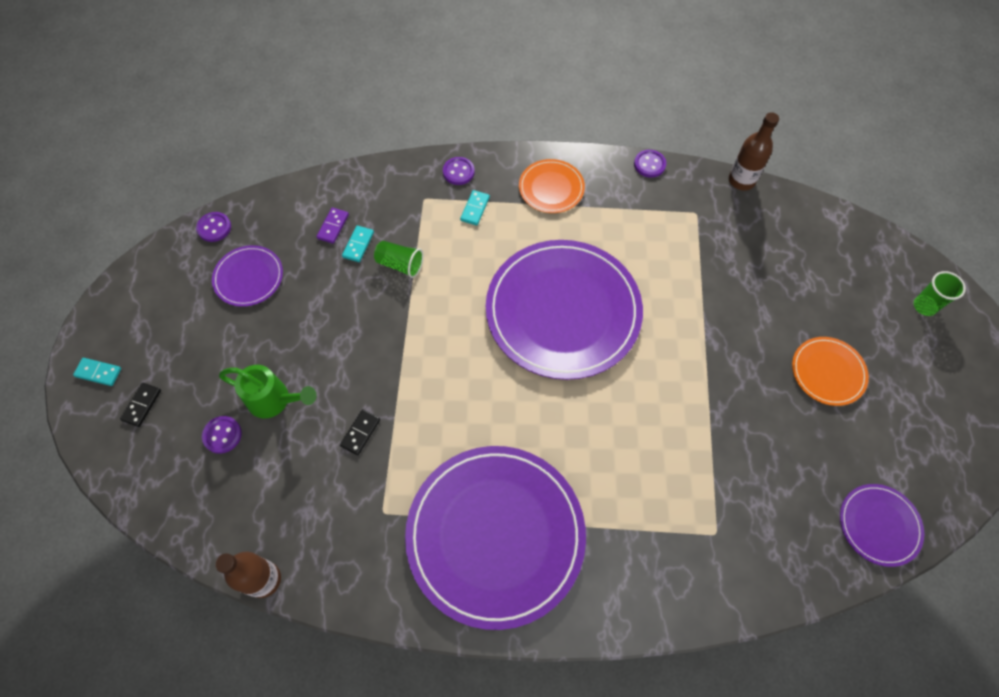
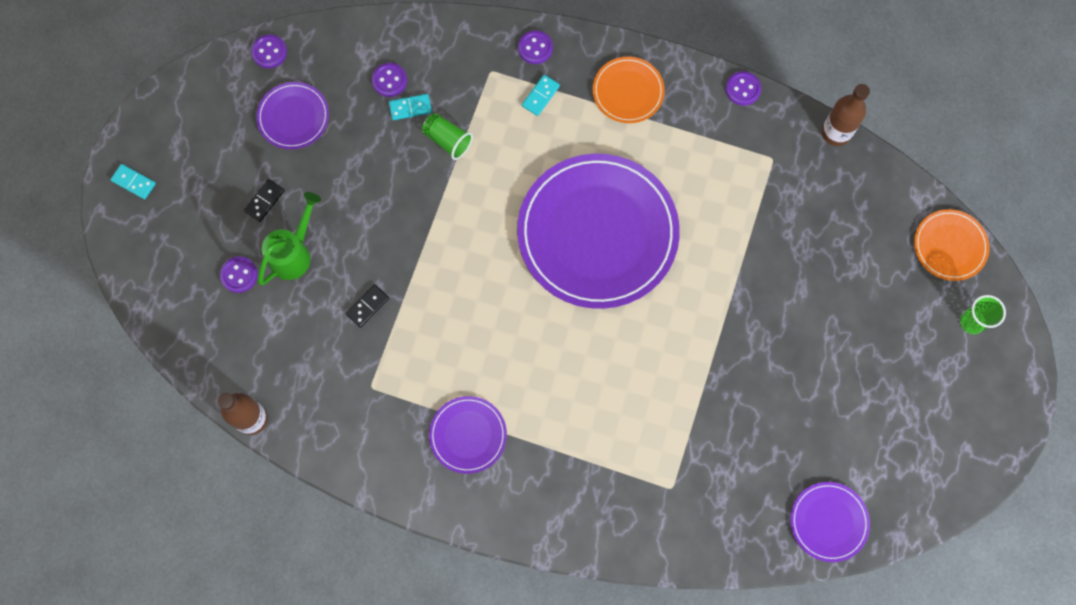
camera: 15 degrees right, 10 degrees up
black domino [120,383,161,427] -> black domino moved to [244,179,285,222]
green watering can [219,365,317,418] -> green watering can turned 90 degrees counterclockwise [258,192,321,285]
purple domino [316,208,349,244] -> purple button [372,63,407,97]
turquoise domino [342,226,374,262] -> turquoise domino turned 45 degrees clockwise [389,94,432,120]
purple plate [405,446,586,630] -> purple plate [429,396,507,474], size x0.46
orange plate [792,337,869,406] -> orange plate moved to [914,209,989,281]

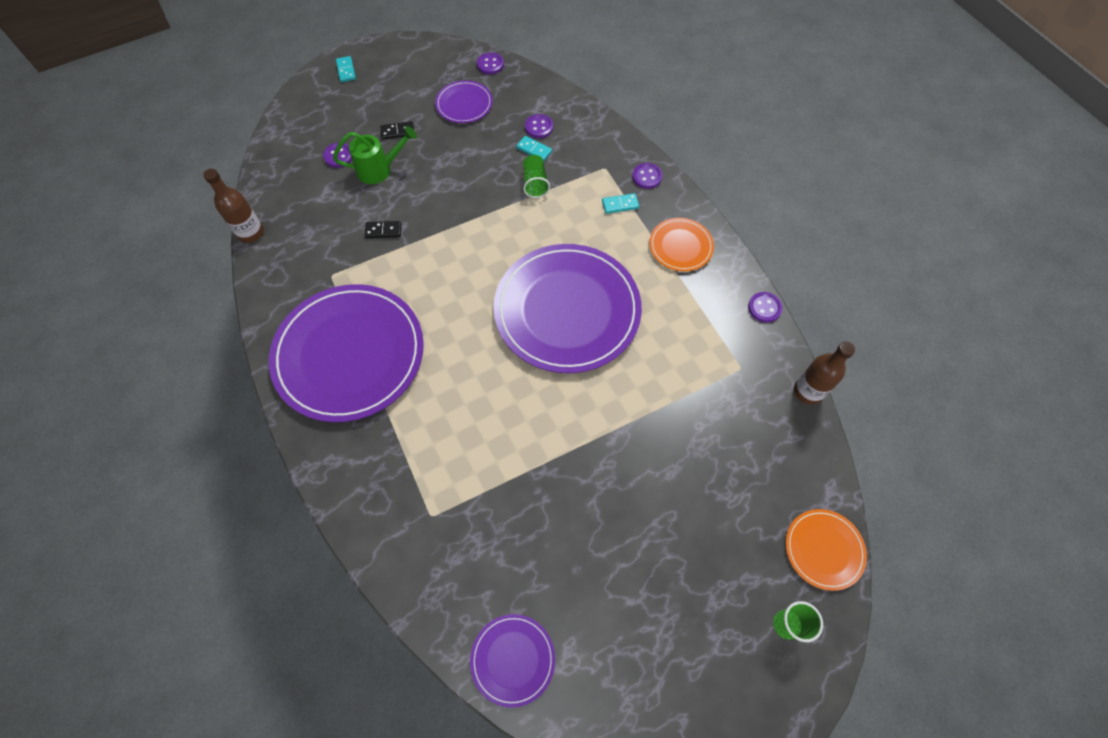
camera: 45 degrees right, 10 degrees down
purple plate [429,396,507,474] -> purple plate [269,284,424,422], size x2.17

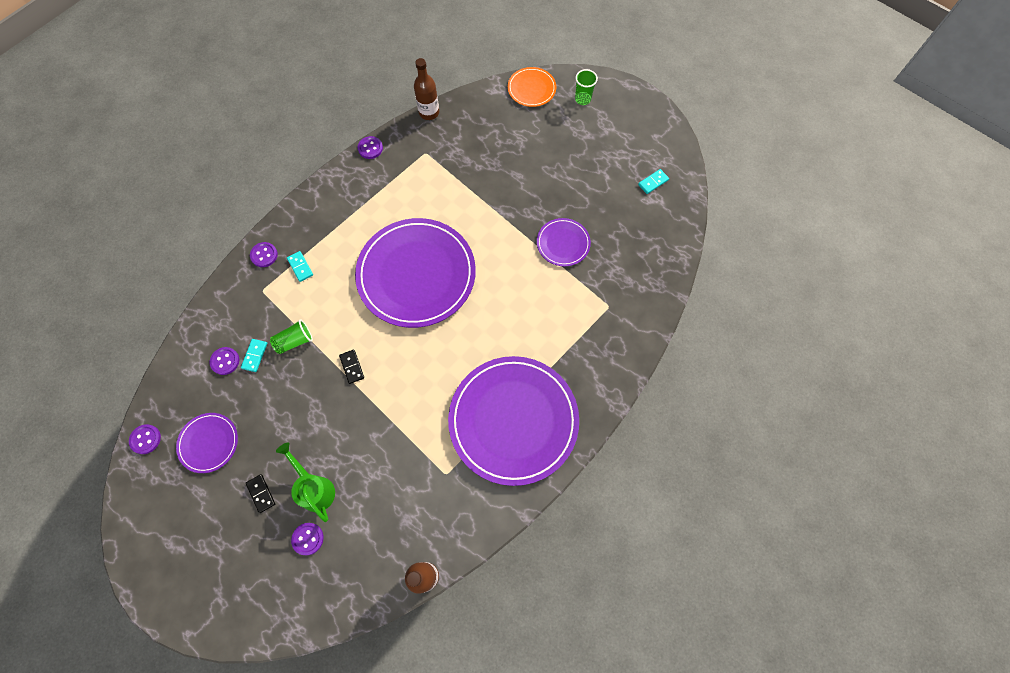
camera: 110 degrees left, 5 degrees up
turquoise domino [336,56,356,82] -> turquoise domino moved to [638,169,669,194]
black domino [365,221,402,238] -> black domino moved to [339,350,364,384]
purple plate [470,614,555,708] -> purple plate moved to [537,218,591,266]
orange plate [649,218,714,272] -> none

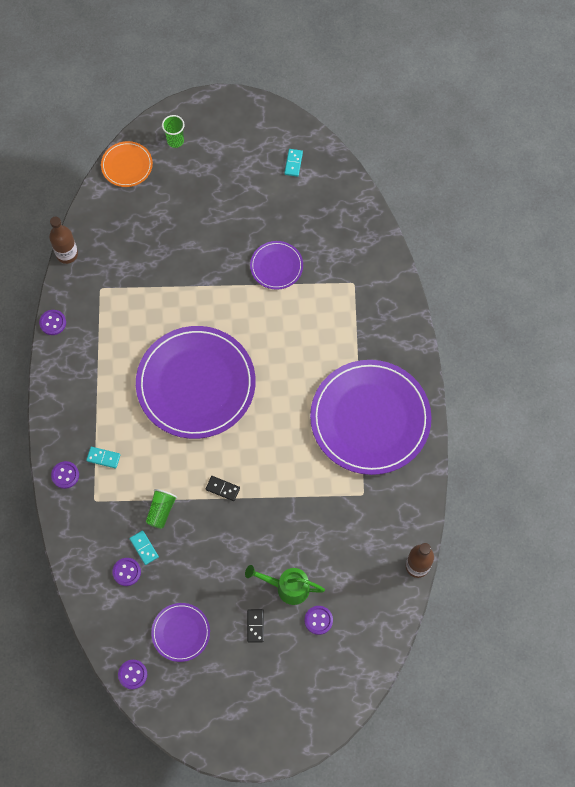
camera: 45 degrees left, 0 degrees up
black domino [246,474,275,513] -> black domino turned 75 degrees clockwise [247,609,264,643]

